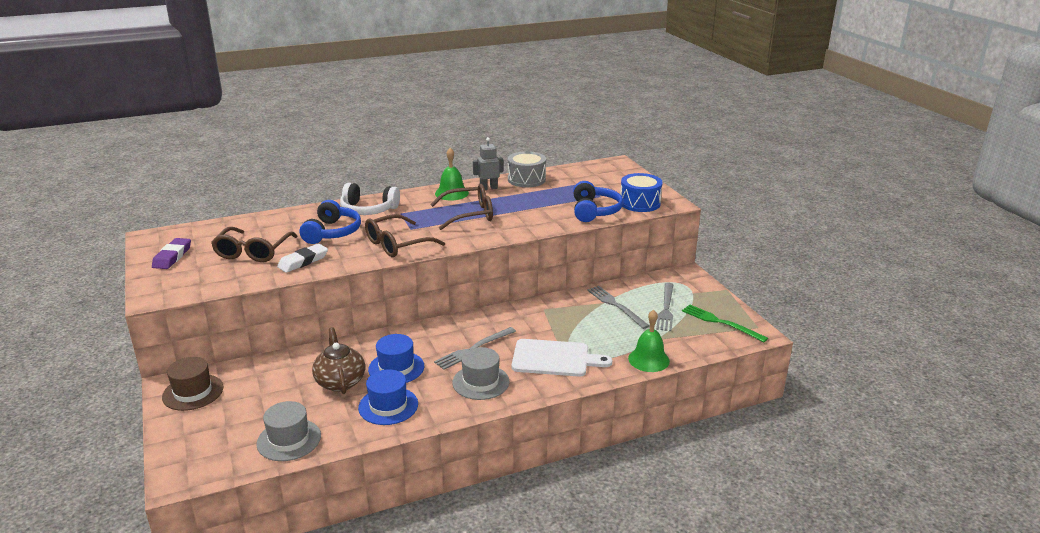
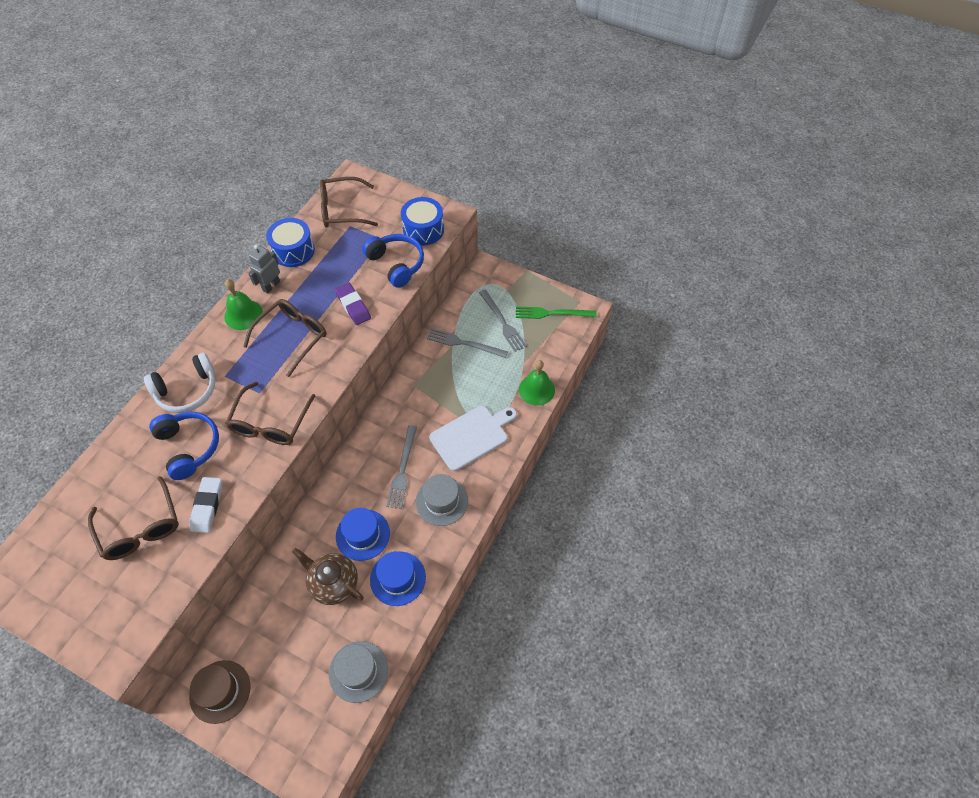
camera: 40 degrees left, 30 degrees up
purple eraser [152,238,191,269] -> purple eraser moved to [335,283,371,325]
grey drum [508,151,546,187] -> blue drum [266,218,315,267]
none -> brown glasses [320,177,378,228]

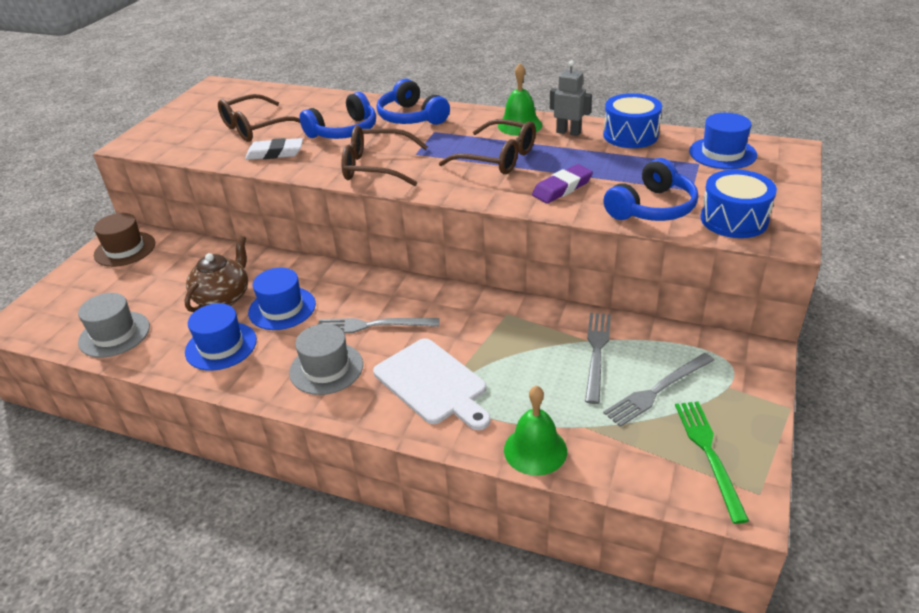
camera: 85 degrees right, 20 degrees down
white headphones [144,353,215,413] -> blue headphones [377,79,450,125]
brown glasses [320,177,378,228] -> blue hat [689,113,757,169]

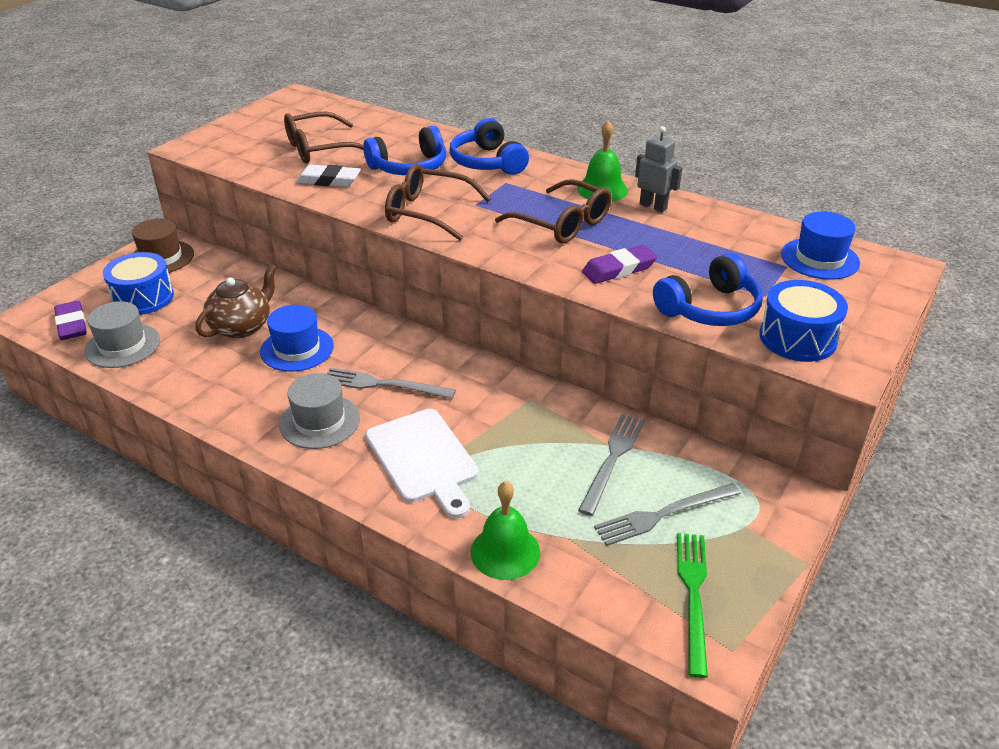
camera: 10 degrees right, 0 degrees up
blue hat [185,303,257,371] -> none
blue drum [603,93,662,148] -> blue drum moved to [103,252,174,315]
none -> purple eraser [54,301,87,340]

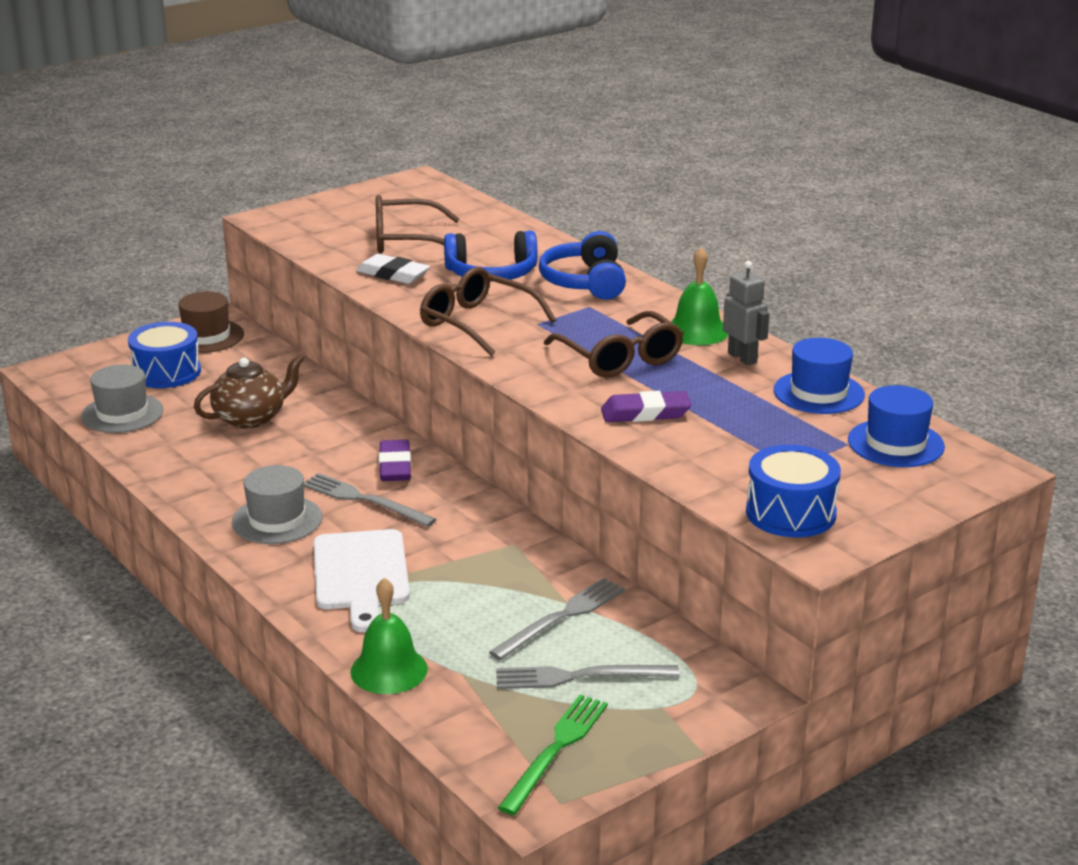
camera: 20 degrees right, 10 degrees down
purple eraser [54,301,87,340] -> purple eraser moved to [379,440,411,481]
blue hat [260,305,334,372] -> blue hat moved to [774,338,865,414]
blue headphones [653,253,763,326] -> none

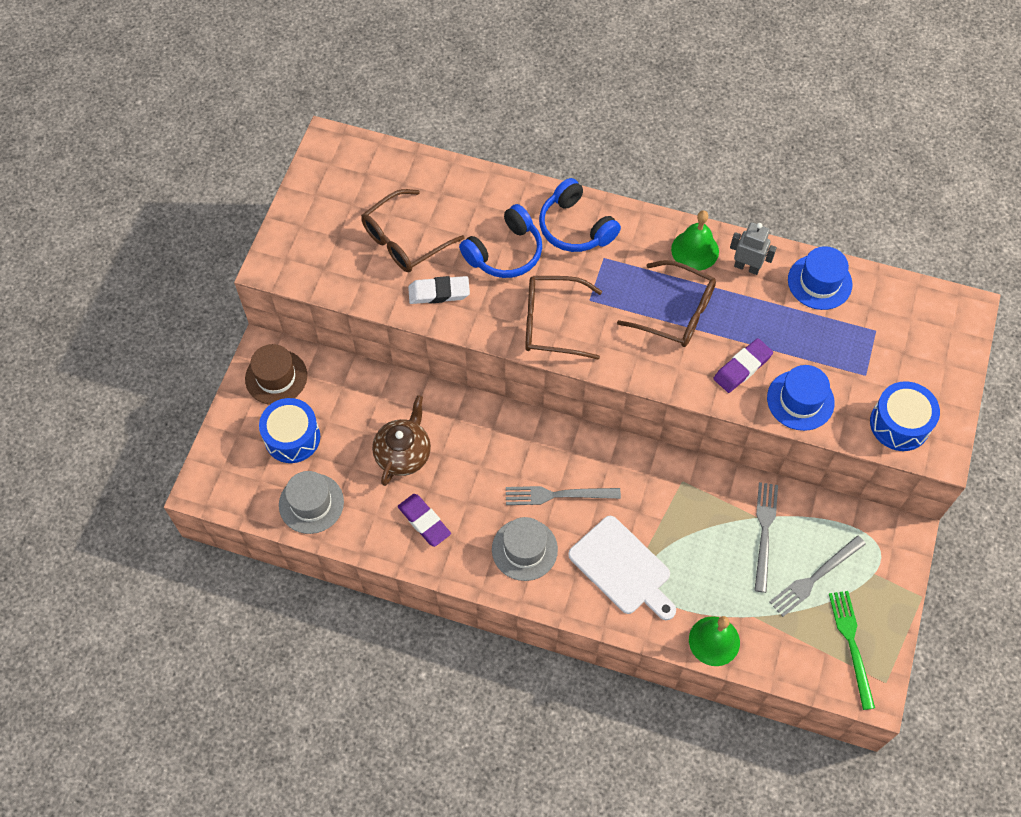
camera: 35 degrees left, 35 degrees up
purple eraser [379,440,411,481] -> purple eraser moved to [398,494,451,547]
blue hat [848,385,945,467] -> blue hat moved to [767,365,835,431]

